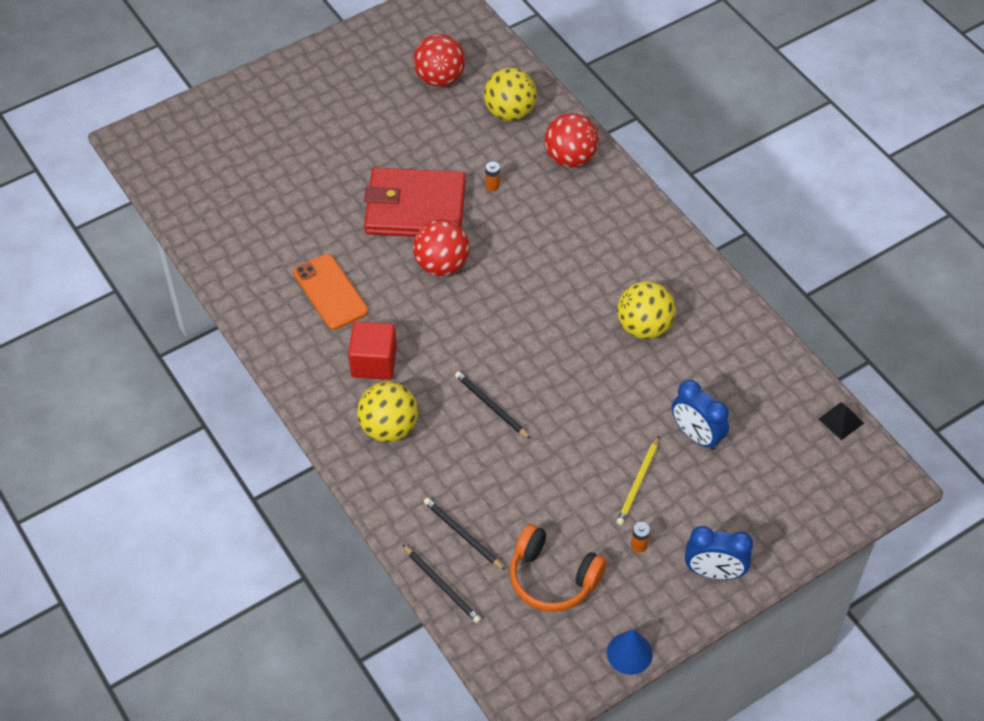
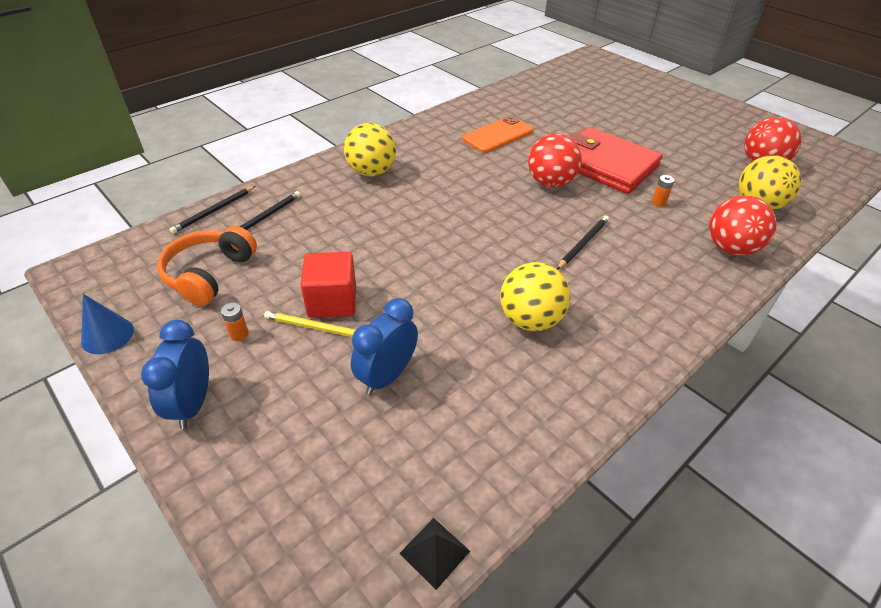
camera: 80 degrees right, 10 degrees down
red cube [348,321,397,380] -> red cube moved to [300,252,356,318]
red wallet [364,168,466,237] -> red wallet turned 45 degrees counterclockwise [569,127,663,194]
black pencil [455,371,531,439] -> black pencil moved to [557,216,609,270]

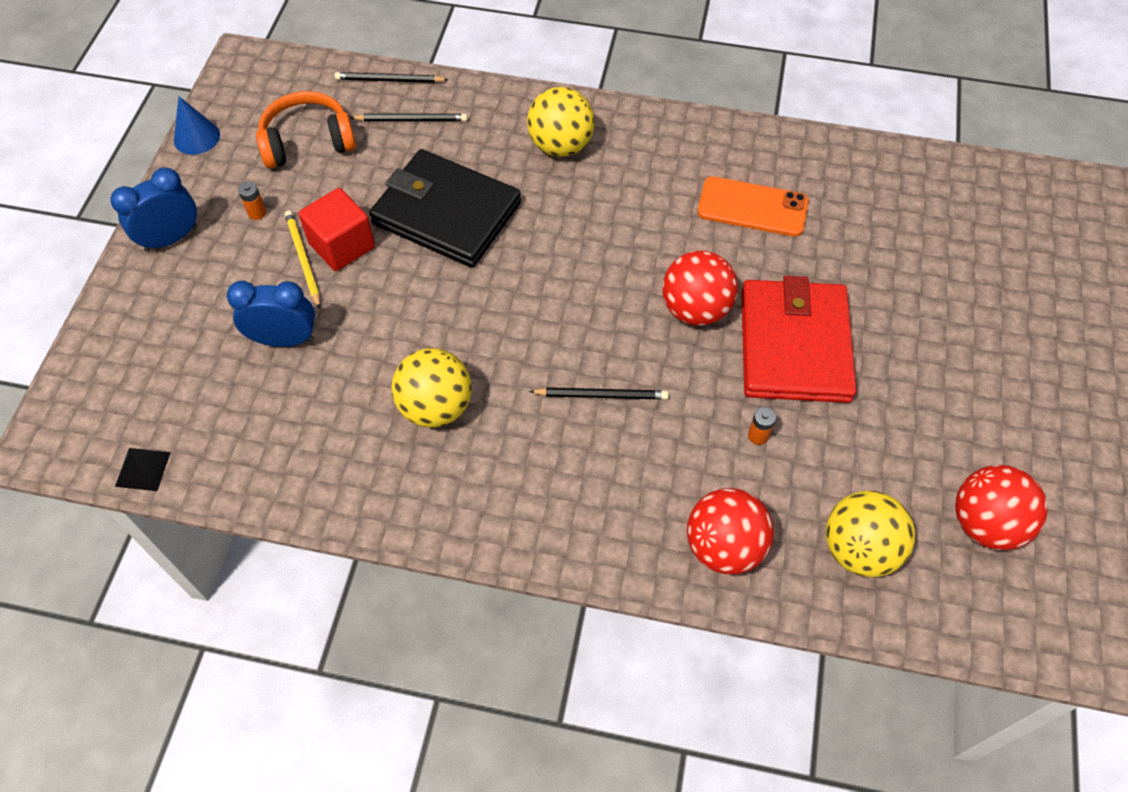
camera: 55 degrees right, 15 degrees up
none -> black wallet [369,149,521,268]

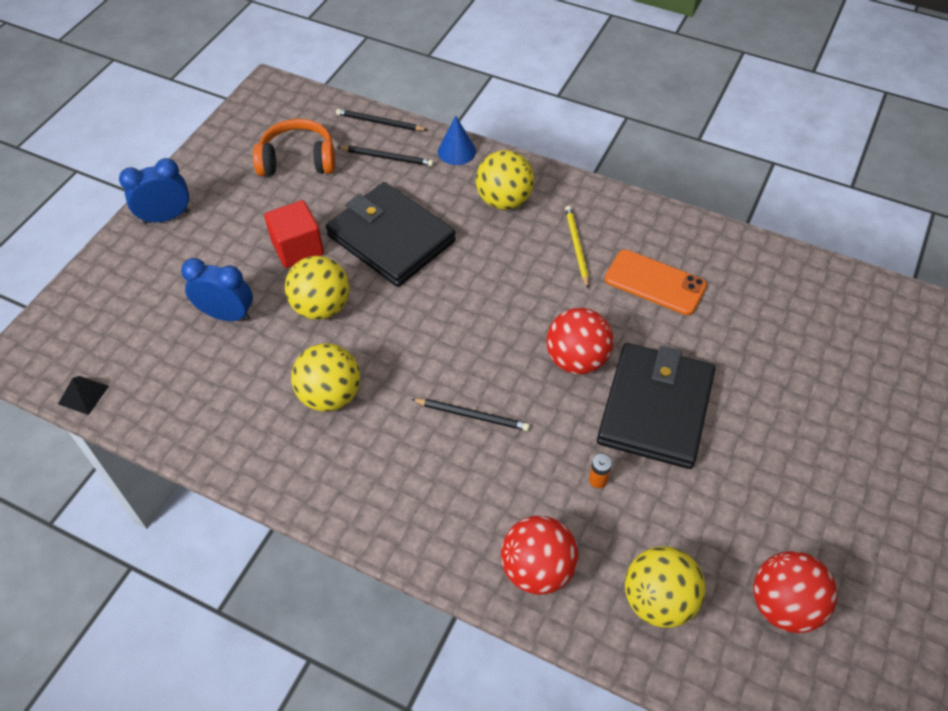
camera: 15 degrees right, 5 degrees down
blue cone [174,97,220,155] -> blue cone moved to [438,116,476,165]
orange battery [238,182,266,220] -> none
yellow pencil [285,211,320,309] -> yellow pencil moved to [565,206,589,288]
red wallet [741,276,857,403] -> black wallet [597,343,715,469]
none -> yellow ball [285,256,350,320]

